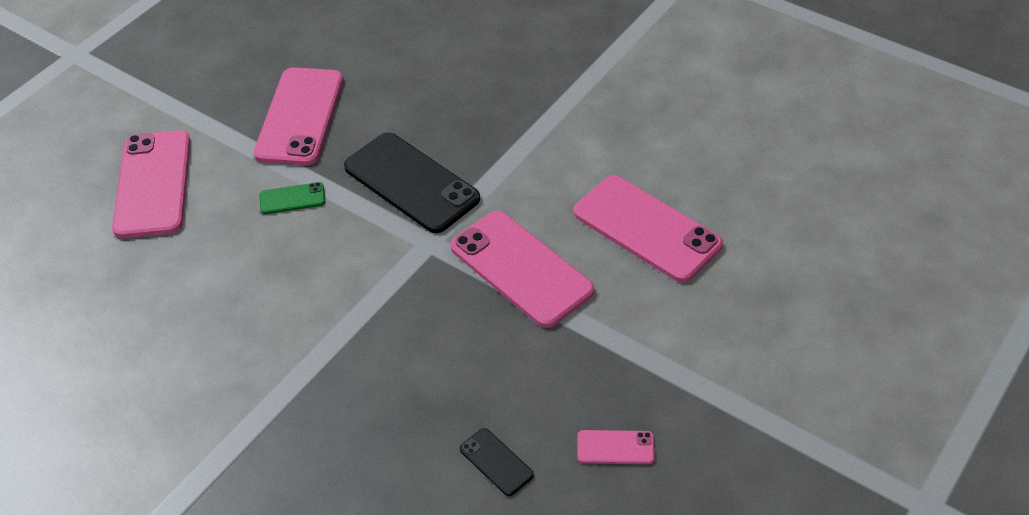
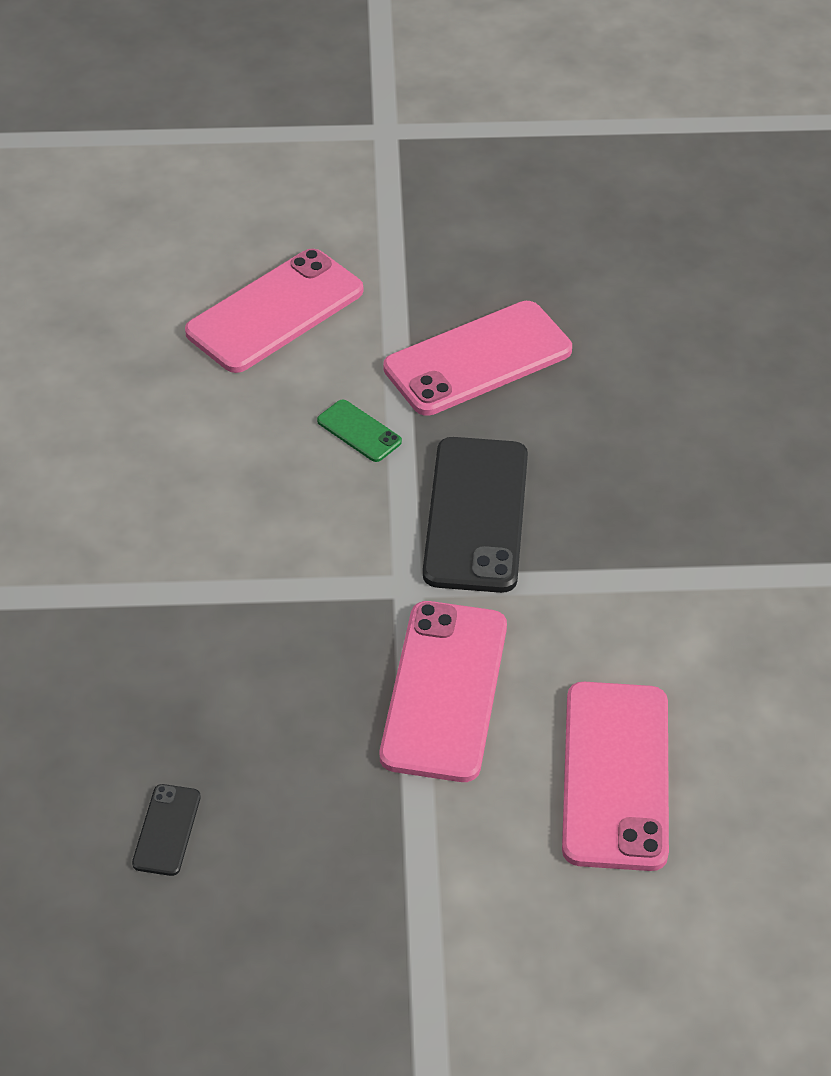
camera: 50 degrees right, 0 degrees up
pink phone [577,430,655,464] -> none

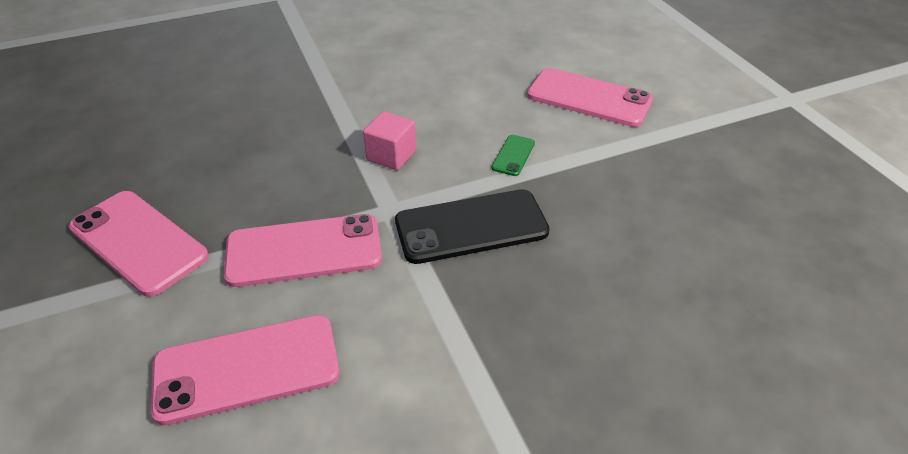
camera: 70 degrees right, 5 degrees down
black phone [132,784,201,876] -> none
pink phone [383,301,572,416] -> pink phone moved to [69,191,209,297]
none -> pink cube [363,111,416,170]

